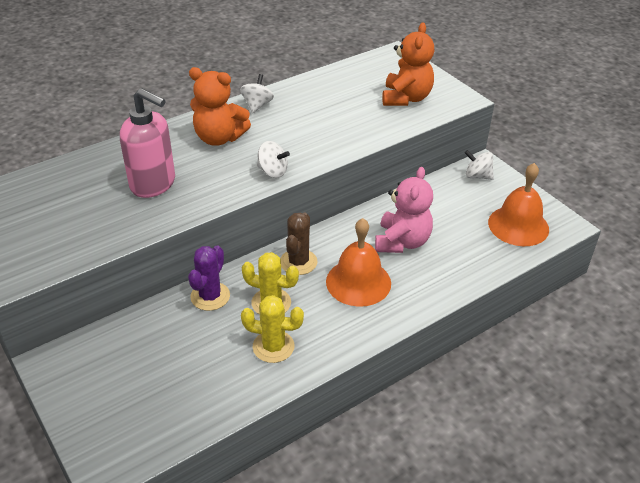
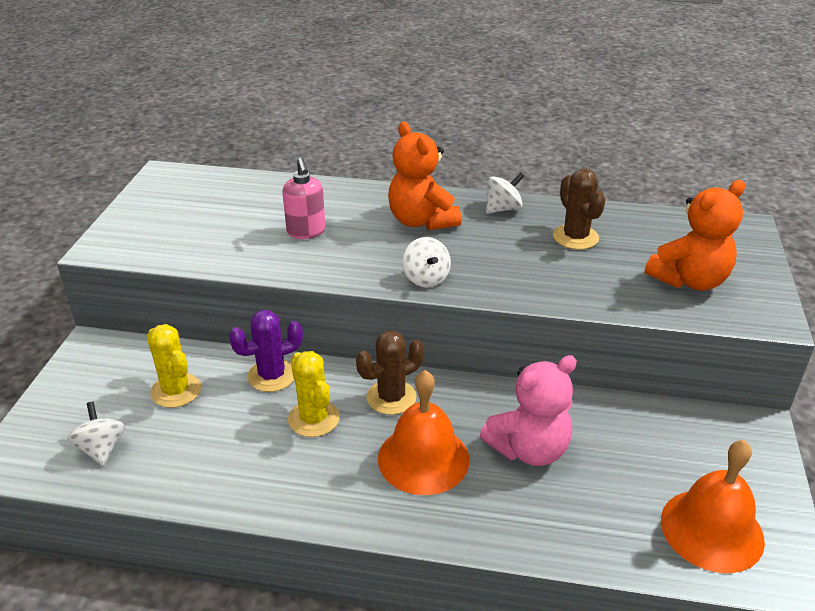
camera: 45 degrees right, 5 degrees down
pink soap dispenser [120,88,175,198] -> pink soap dispenser [282,157,326,239], size x0.64
yellow cactus [241,295,304,363] -> yellow cactus moved to [147,324,201,408]
white spinning top [465,150,494,180] -> white spinning top moved to [67,402,125,466]
none -> brown cactus [553,169,606,250]

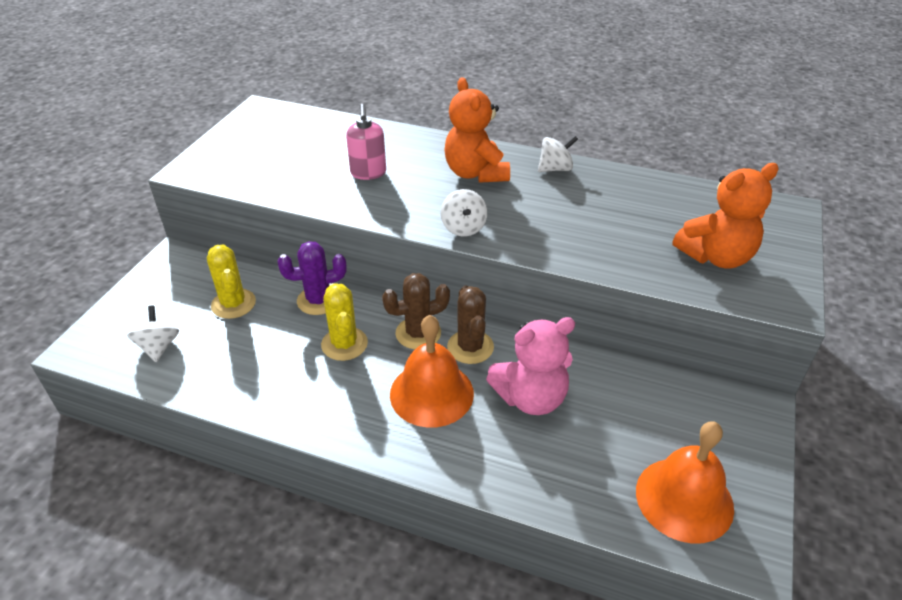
camera: 10 degrees right, 5 degrees up
brown cactus [553,169,606,250] -> brown cactus moved to [447,286,494,364]

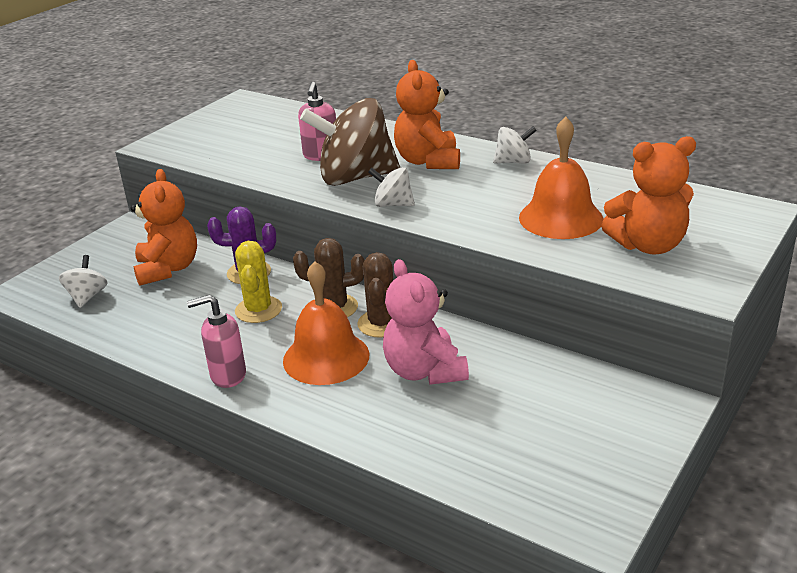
camera: 15 degrees right, 10 degrees down
yellow cactus [207,245,256,319] -> orange teddy bear [131,169,197,286]
white spinning top [441,189,487,237] -> white spinning top turned 105 degrees clockwise [368,167,415,207]
pink teddy bear [486,317,575,415] -> pink teddy bear turned 75 degrees clockwise [383,259,469,385]
orange bell [636,421,734,544] -> orange bell moved to [519,116,603,239]
none -> pink soap dispenser [187,295,246,388]
none -> brown spinning top [300,98,400,186]

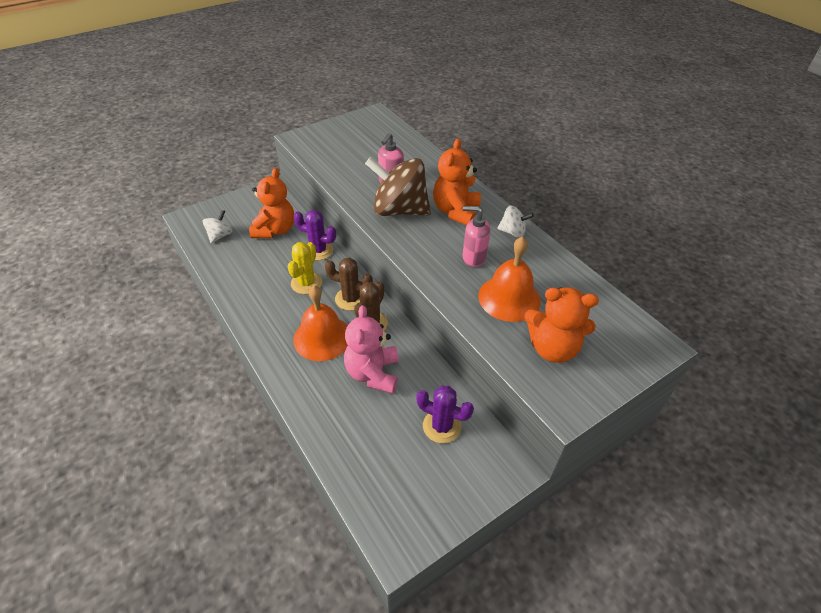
camera: 20 degrees right, 15 degrees up
pink soap dispenser [187,295,246,388] -> pink soap dispenser moved to [462,206,490,267]
white spinning top [368,167,415,207] -> none
none -> purple cactus [416,386,474,443]

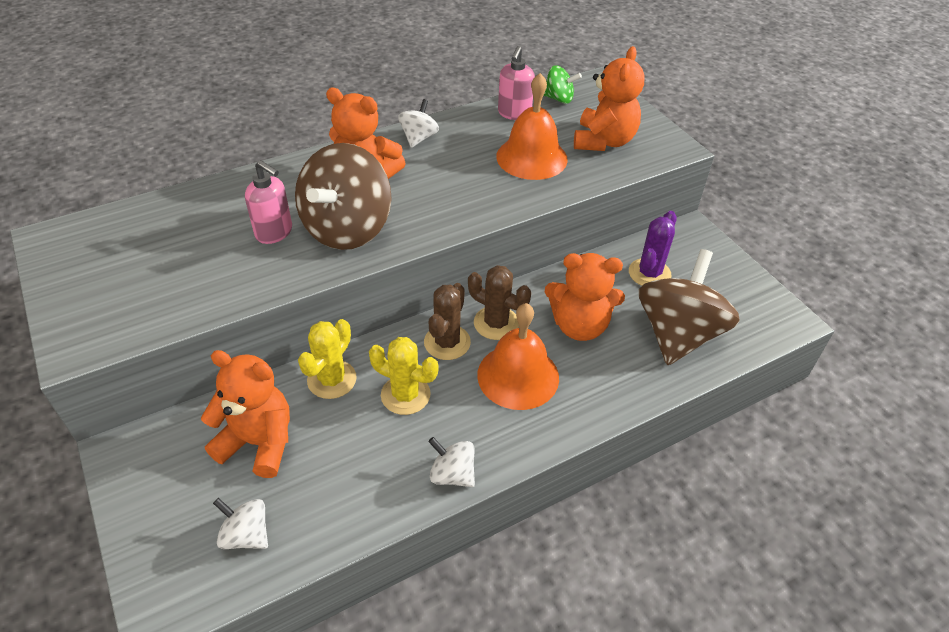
camera: 85 degrees left, 0 degrees up
purple cactus [294,210,336,260] -> yellow cactus [298,319,357,399]
pink teddy bear [344,305,399,394] -> orange teddy bear [545,253,625,341]
pink soap dispenser [462,206,490,267] -> pink soap dispenser moved to [498,46,535,120]
none -> white spinning top [428,437,475,487]
none -> green spinning top [543,65,582,104]
none -> brown spinning top [638,249,740,365]

